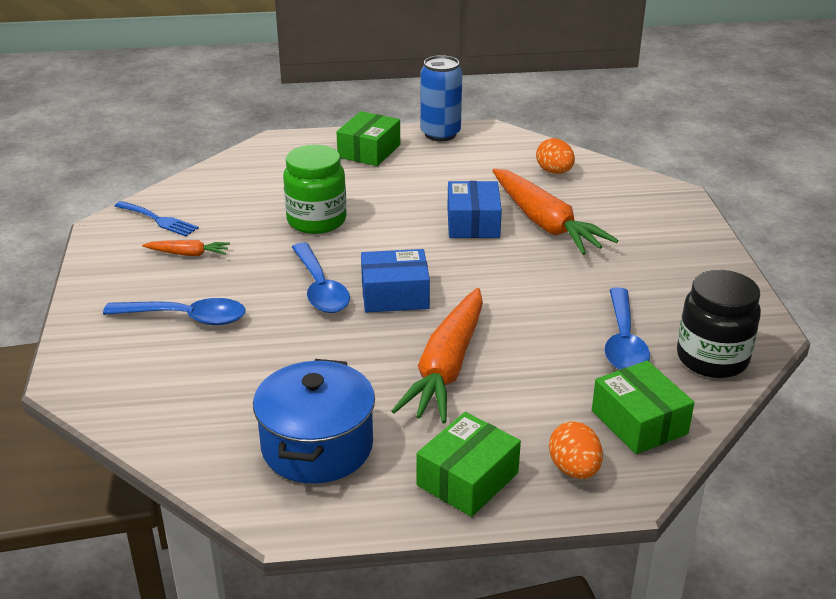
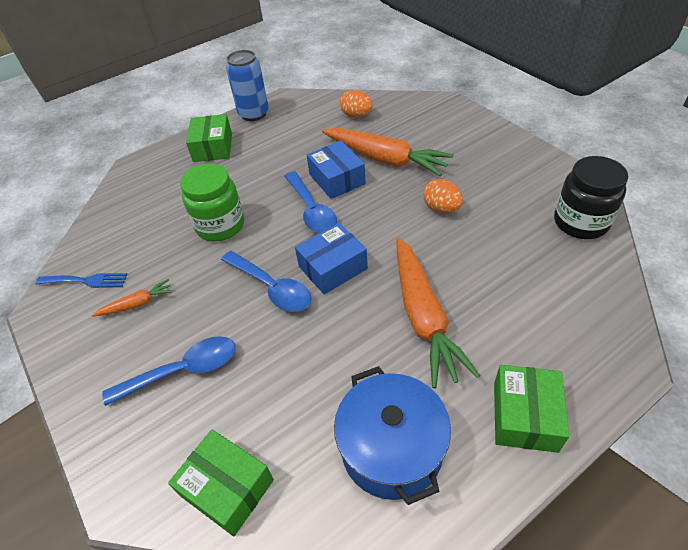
camera: 25 degrees left, 15 degrees up
orange egg [549,421,603,479] -> orange egg moved to [423,179,463,213]
green box [592,361,695,454] -> green box moved to [168,430,274,536]
blue spoon [605,287,650,370] -> blue spoon moved to [284,171,337,233]

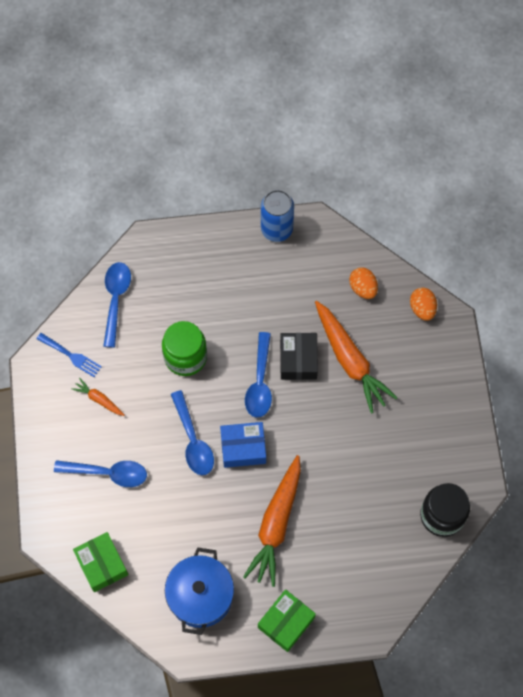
camera: 25 degrees right, 20 degrees up
orange carrot [92,279,173,316] -> orange carrot turned 150 degrees counterclockwise [72,378,125,416]
green box [186,114,232,162] -> none
blue box [307,141,366,199] -> black box [280,333,318,380]
orange egg [423,179,463,213] -> orange egg moved to [410,288,437,321]
none -> blue spoon [103,262,131,348]

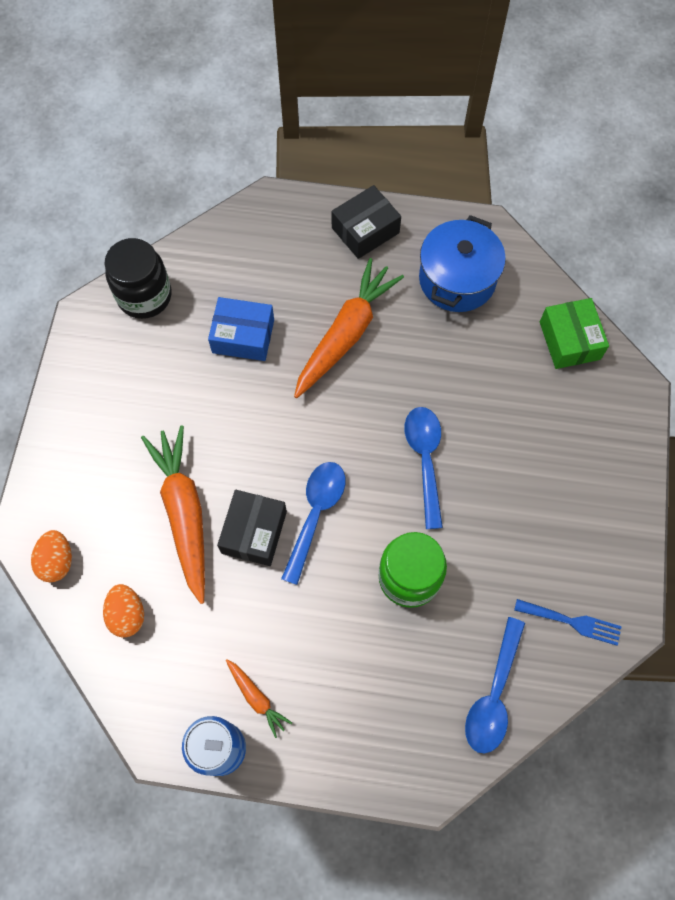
camera: 165 degrees left, 0 degrees up
blue fork [37,333,102,377] -> blue fork turned 150 degrees clockwise [514,599,622,646]
blue spoon [54,460,147,487] -> none
orange carrot [72,378,125,416] -> orange carrot moved to [226,659,292,738]
blue box [220,422,266,468] -> blue box moved to [208,297,274,361]
green box [258,589,316,652] -> black box [331,185,401,259]

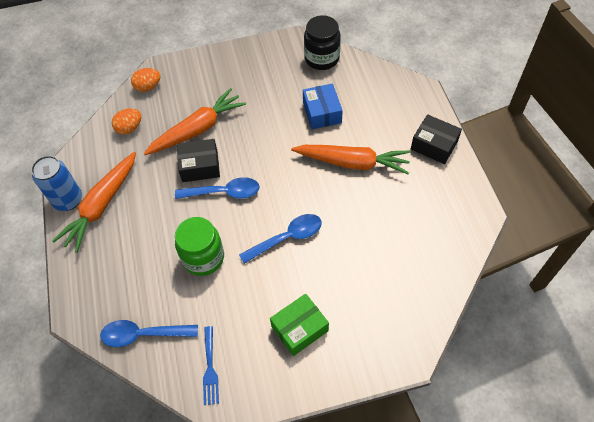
camera: 70 degrees right, 10 degrees down
orange carrot [226,659,292,738] -> orange carrot [53,152,136,253], size x2.16
blue pot [419,215,506,312] -> none
green box [540,298,609,369] -> green box moved to [270,294,329,356]

